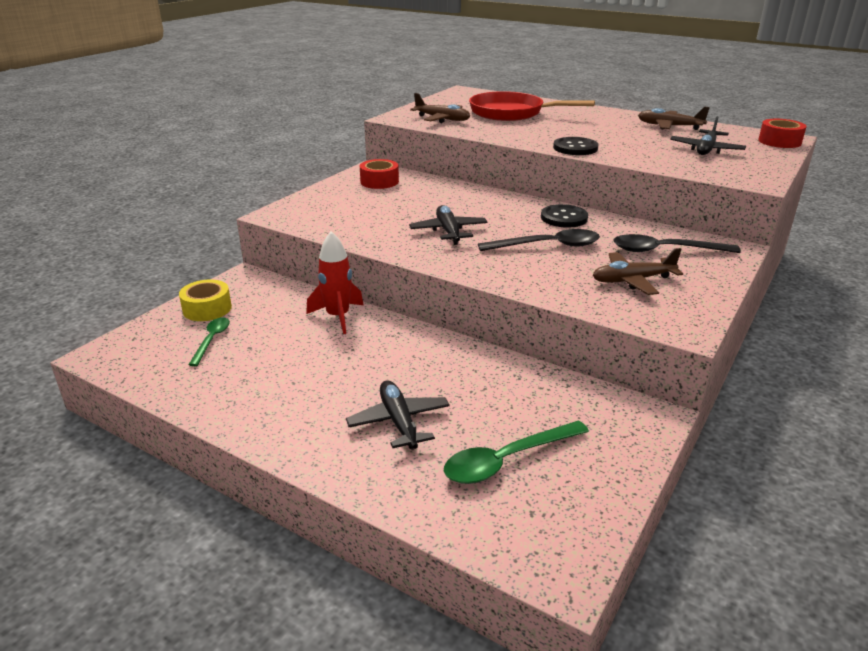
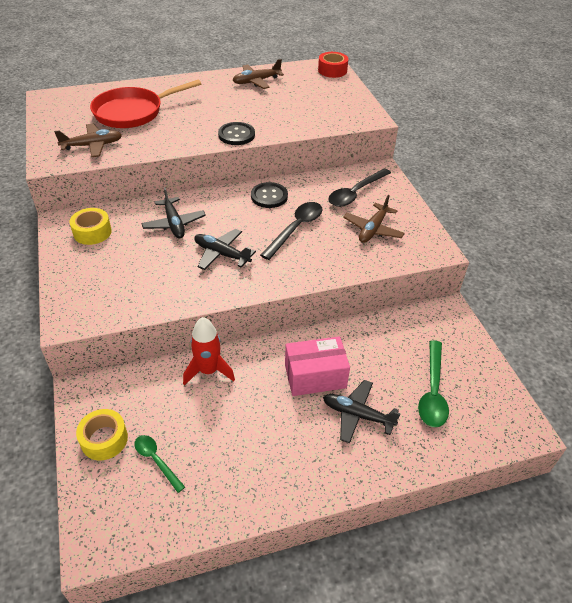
camera: 50 degrees left, 15 degrees up
red tape [360,159,399,189] -> yellow tape [69,208,112,245]
black plane [670,116,746,155] -> black plane moved to [141,187,206,238]
none -> pink box [285,336,350,396]

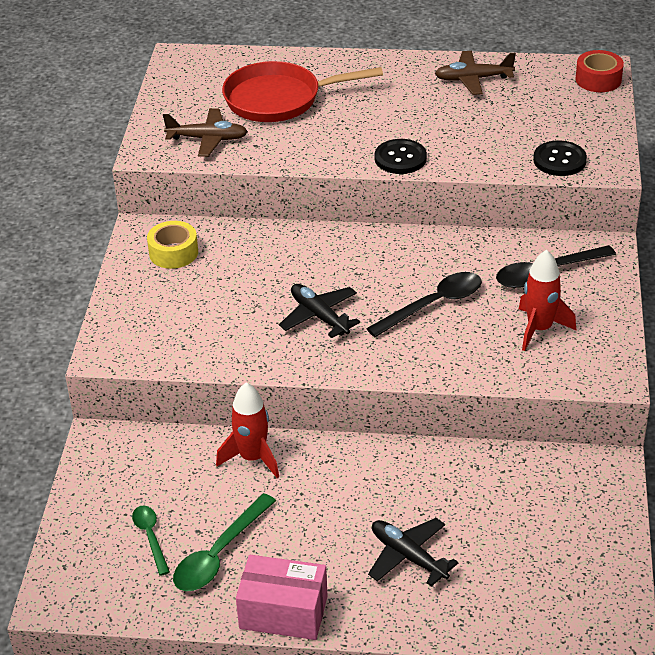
camera: 25 degrees right, 5 degrees down
yellow tape [76,409,128,460] -> none
black plane [141,187,206,238] -> none
black button [251,182,288,208] -> black button moved to [533,140,587,176]
pink box [285,336,350,396] -> pink box moved to [236,555,328,640]
brown plane [343,195,405,243] -> red rocket [519,250,576,351]
green spoon [418,340,449,427] -> green spoon moved to [173,493,276,591]

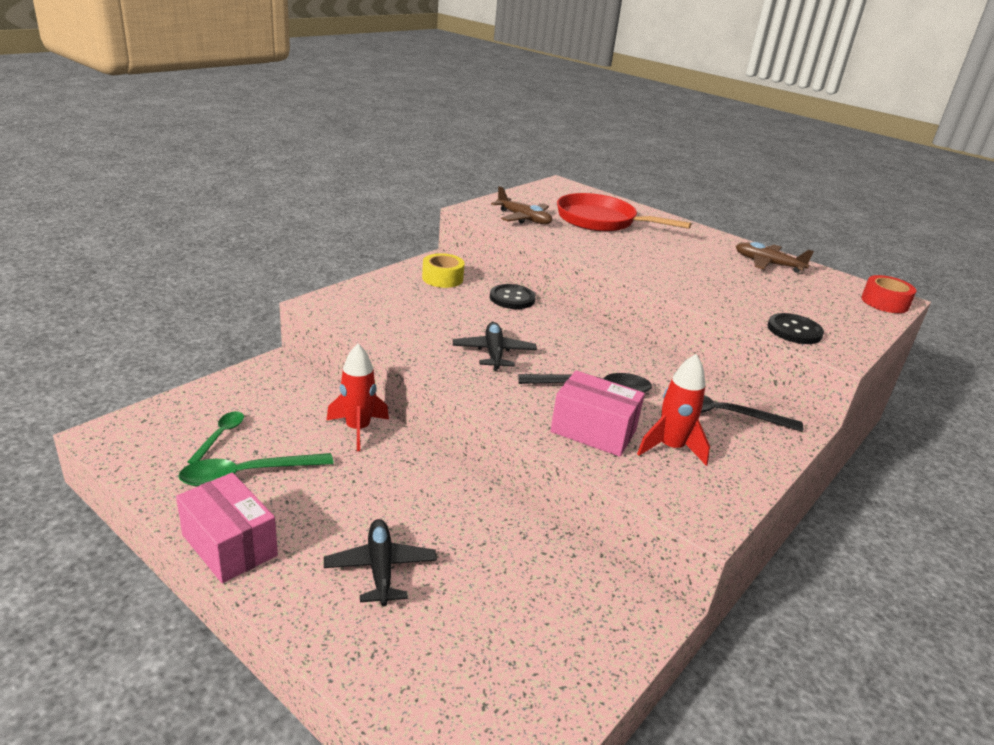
camera: 30 degrees right, 10 degrees down
black button [375,139,427,174] -> black button moved to [490,284,536,309]
none -> pink box [551,371,645,457]

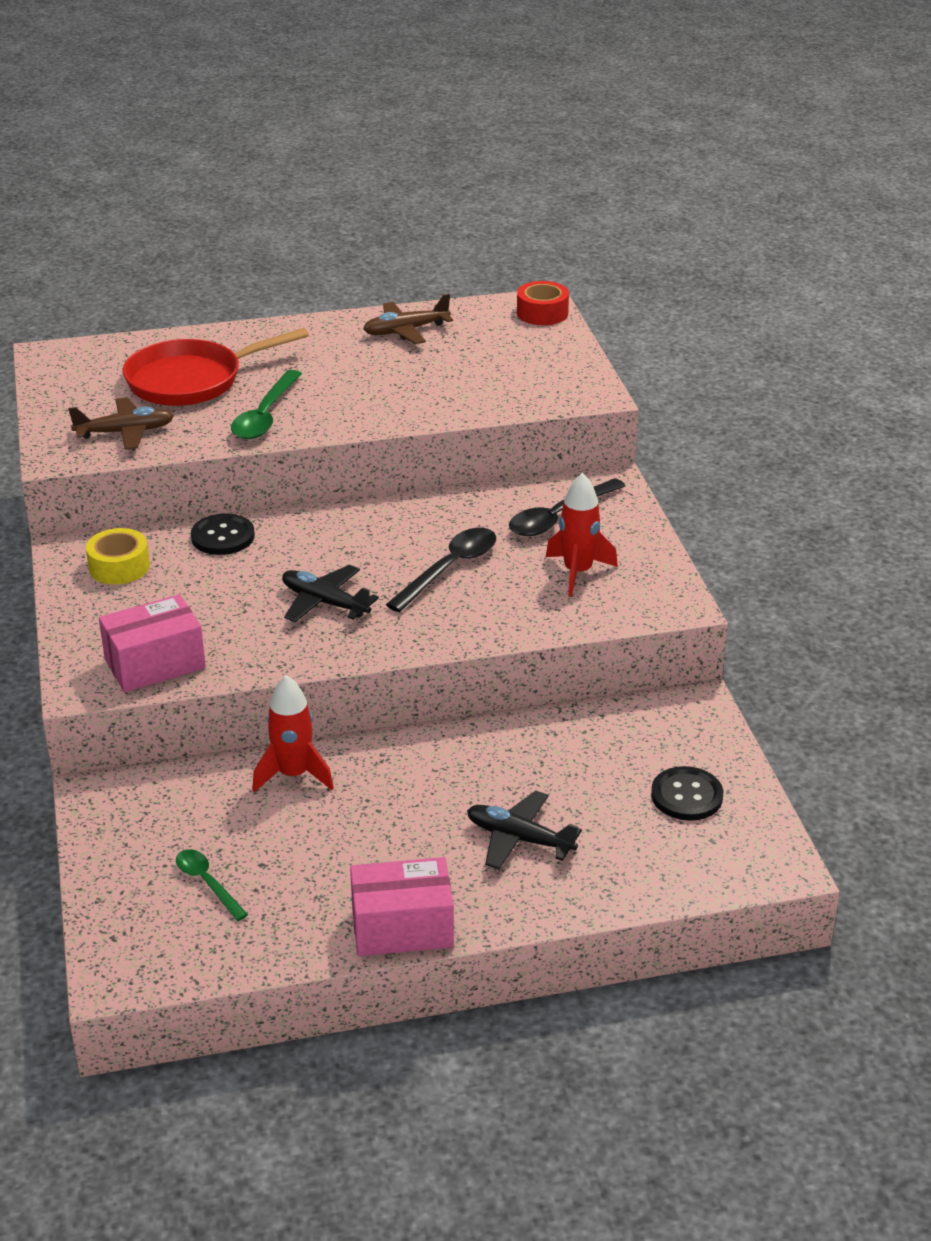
camera: 50 degrees left, 5 degrees up
green spoon [178,453,334,487] -> green spoon moved to [231,370,302,439]
pink box [551,371,645,457] -> pink box moved to [99,594,206,692]
black button [767,313,824,344] -> black button moved to [651,766,723,821]

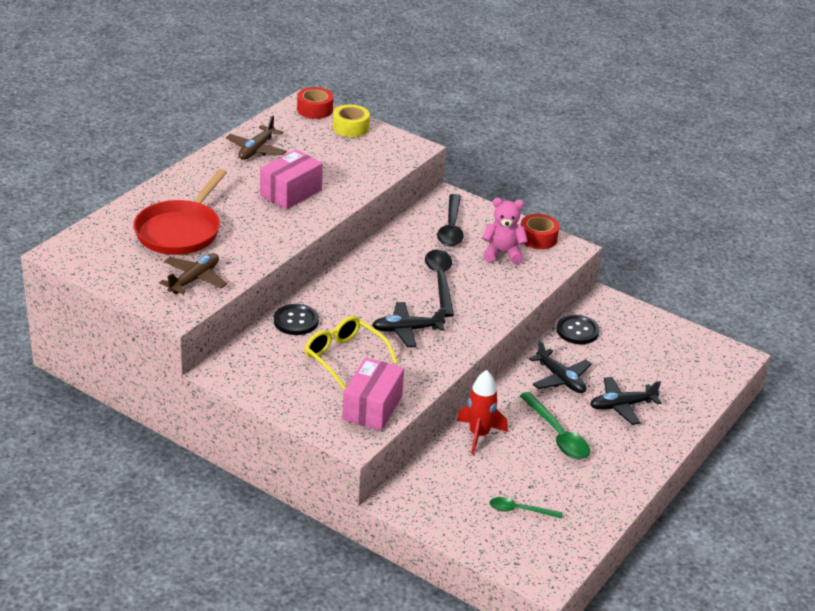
camera: 45 degrees left, 0 degrees up
yellow tape [86,528,150,584] -> yellow tape moved to [333,105,370,137]
green spoon [231,370,302,439] -> green spoon moved to [520,392,590,459]
pink box [350,857,454,956] -> pink box moved to [260,150,323,210]
red rocket [546,473,618,597] -> pink teddy bear [482,198,528,264]
black button [651,766,723,821] -> black button moved to [557,315,599,344]
none -> yellow glasses [304,316,398,390]
none -> red tape [521,214,559,249]
none -> black plane [529,340,592,393]

